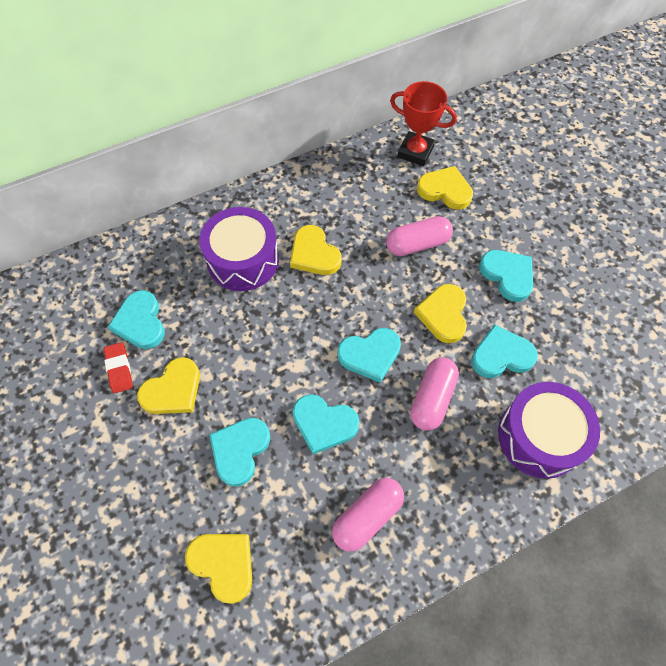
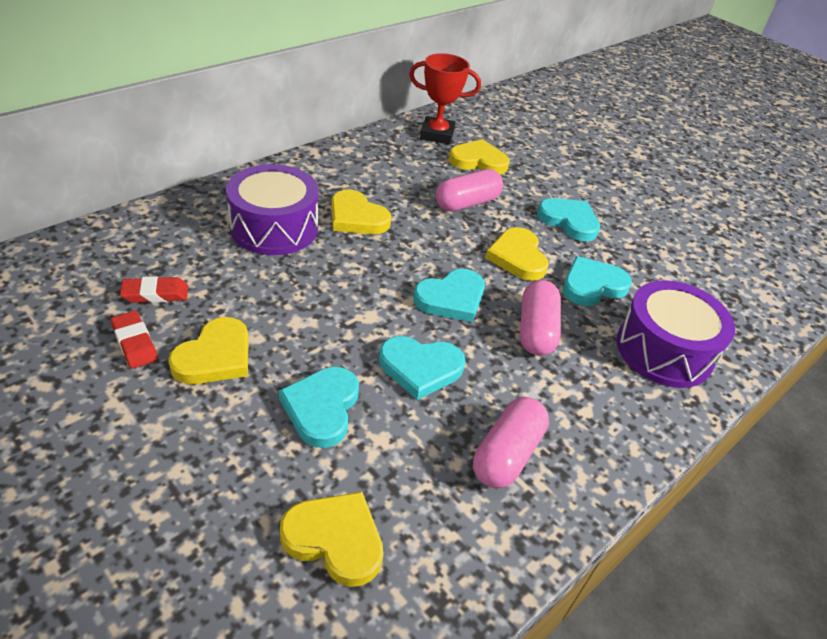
camera: 20 degrees left, 20 degrees down
turquoise heart [108,290,165,349] -> red eraser [120,276,188,303]

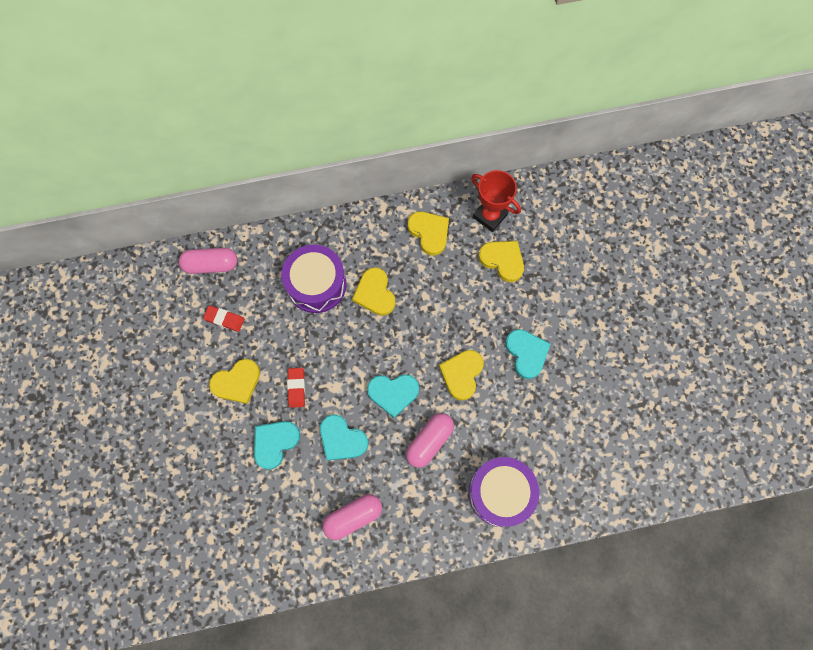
camera: 35 degrees right, 30 degrees up
red eraser [111,311,158,369] -> red eraser moved to [287,368,305,408]
yellow heart [280,492,384,587] -> yellow heart moved to [408,212,449,255]
pink capsule [436,169,503,212] -> pink capsule moved to [179,248,237,274]
turquoise heart [563,256,632,306] -> none

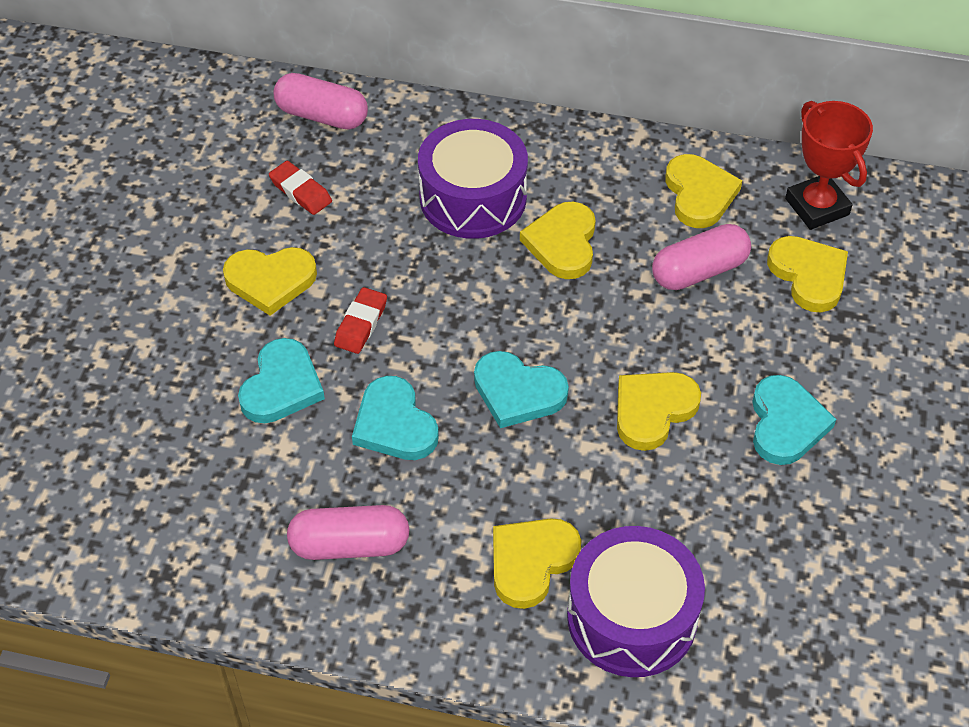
camera: 25 degrees right, 20 degrees down
turquoise heart [254,421,300,470] -> turquoise heart turned 135 degrees clockwise [238,338,325,423]
pink capsule [406,413,454,468] -> pink capsule moved to [652,224,751,290]
none -> yellow heart [493,518,581,609]

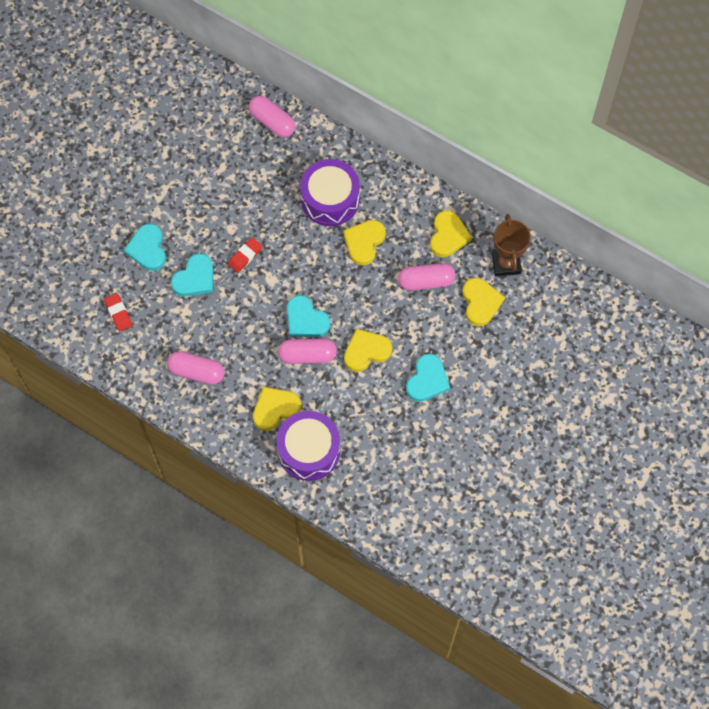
camera: 20 degrees right, 15 degrees up
yellow heart [223,247,317,316] -> none
red eraser [269,161,332,215] -> red eraser moved to [104,293,133,332]
turquoise heart [352,376,439,460] -> turquoise heart moved to [124,224,166,271]
red trophy [785,101,873,230] -> brown trophy [492,214,531,276]
none -> pink capsule [278,339,337,364]

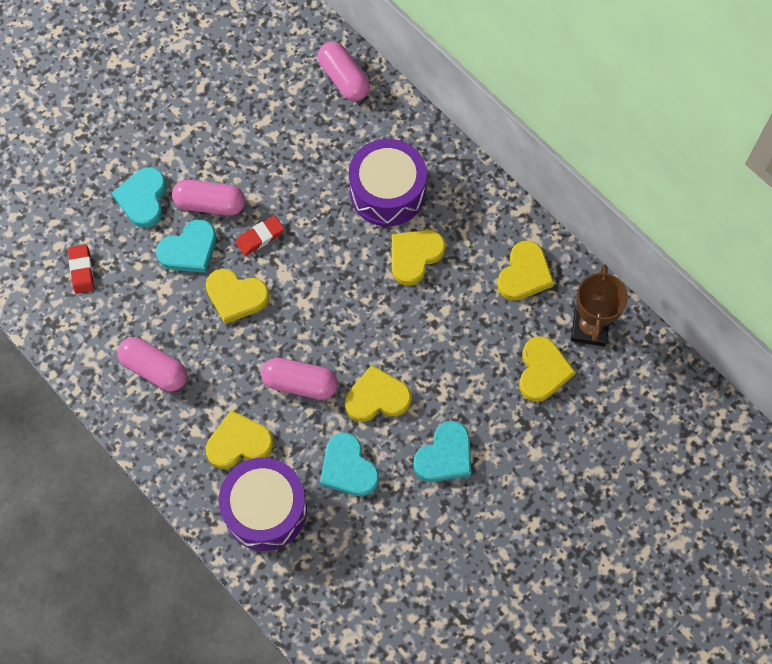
camera: 15 degrees right, 0 degrees up
turquoise heart [287,295,330,337] -> turquoise heart moved to [320,433,379,496]
pink capsule [398,263,455,291] -> pink capsule moved to [172,180,245,216]
none -> yellow heart [206,269,269,324]

